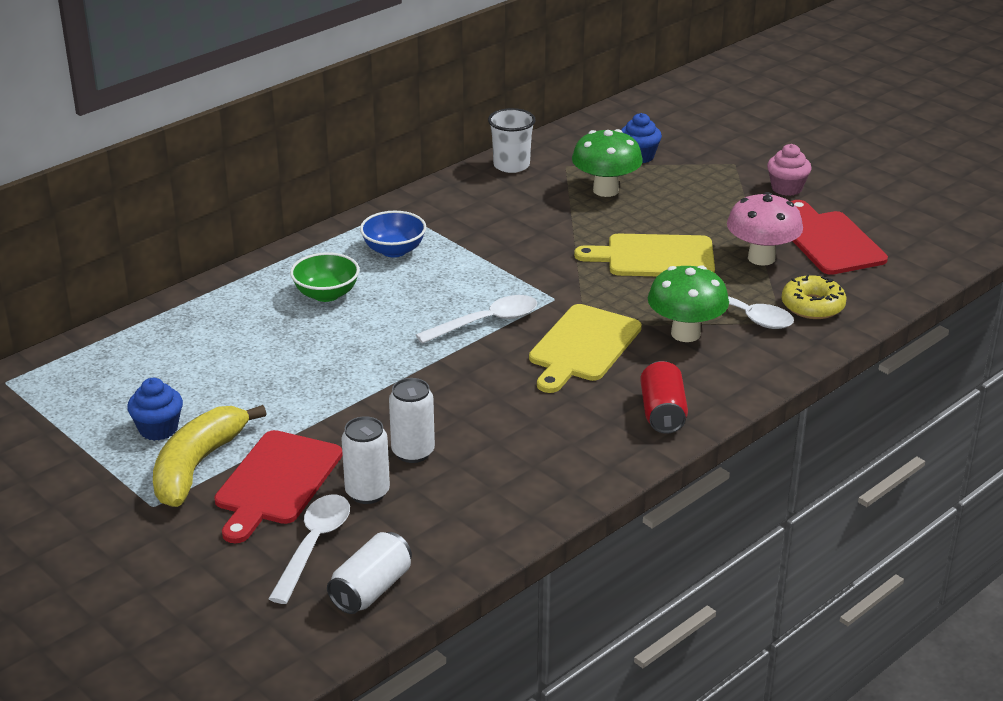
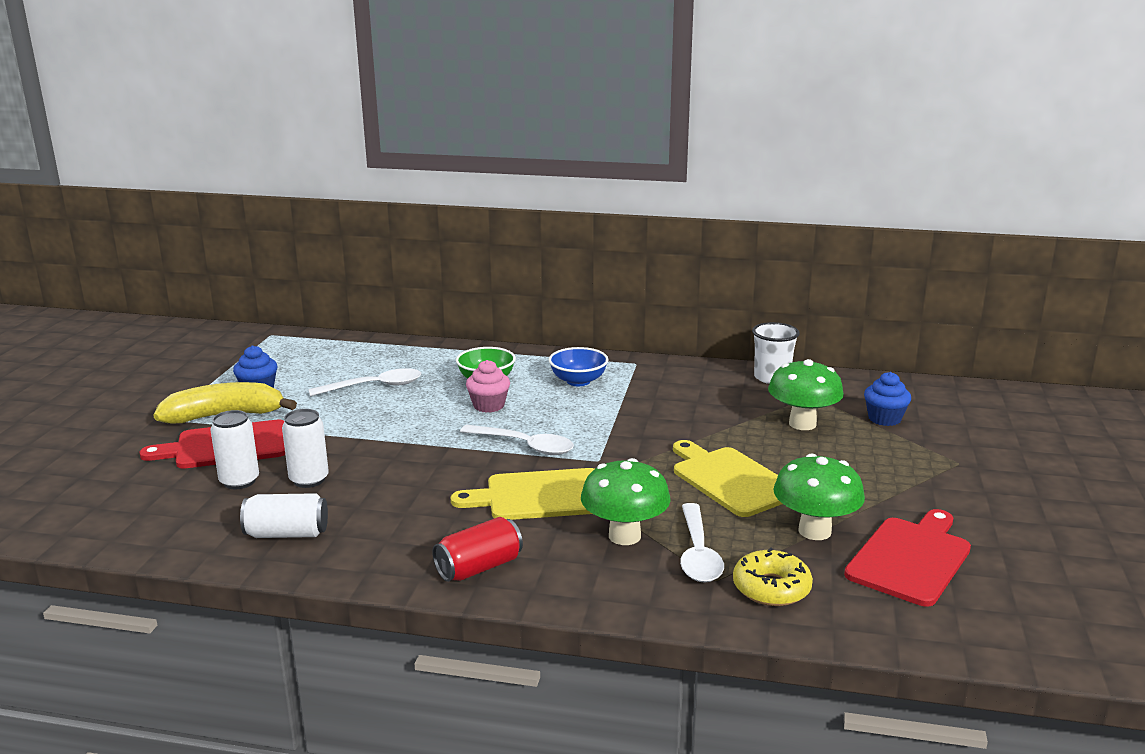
camera: 55 degrees right, 10 degrees down
white spoon [268,494,350,604] -> white spoon moved to [309,368,421,396]
white can [327,532,412,614] -> white can moved to [240,493,328,538]
pink mushroom [727,192,803,266] -> green mushroom [773,454,865,540]
pink cupcake [767,144,812,196] -> pink cupcake moved to [466,360,510,413]

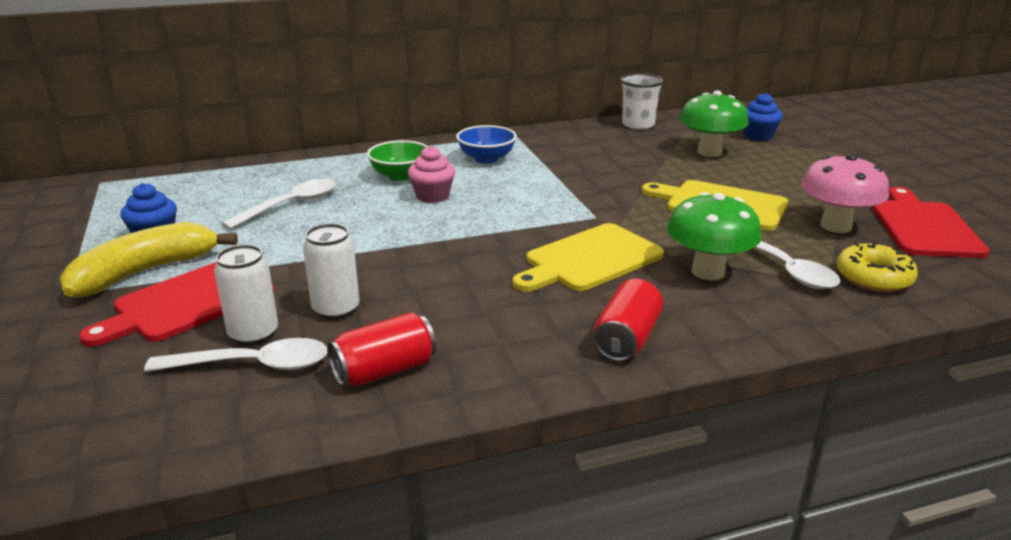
camera: 30 degrees left, 5 degrees up
white can [240,493,328,538] -> red can [327,312,436,387]
white spoon [460,425,574,455] -> white spoon moved to [144,338,327,372]
green mushroom [773,454,865,540] -> pink mushroom [801,153,889,233]

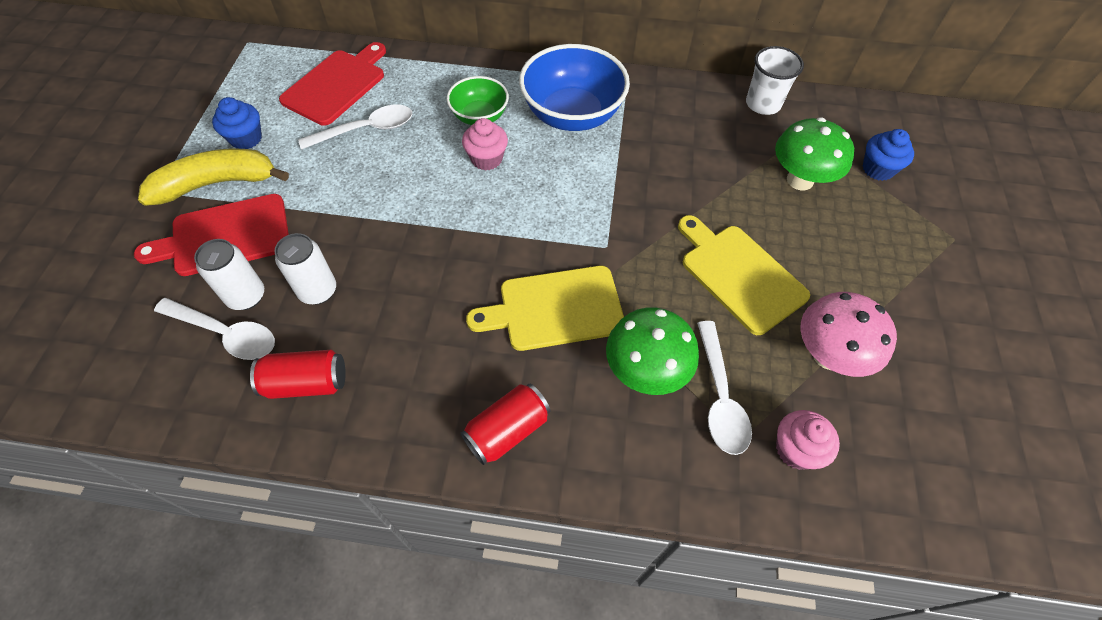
camera: 25 degrees right, 30 degrees up
blue bowl [456,125,517,164] -> blue bowl [519,44,630,131], size x1.75
yellow donut [836,242,918,292] -> pink cupcake [776,410,840,470]
red cutting board [872,187,990,258] -> red cutting board moved to [279,42,386,126]

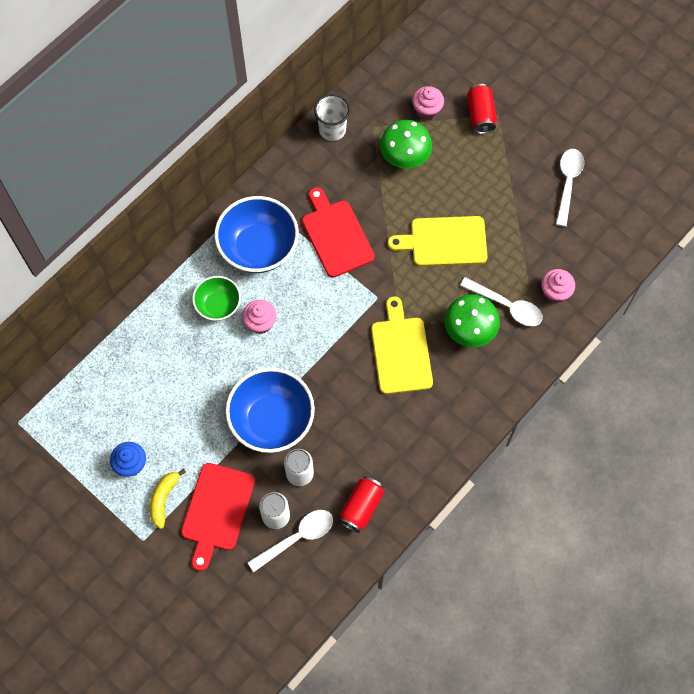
camera: 55 degrees left, 10 degrees up
yellow banana [138,149,289,206] -> yellow banana [150,469,186,529], size x0.60
red cutting board [279,42,386,126] -> red cutting board moved to [302,187,375,278]
white spoon [298,105,412,149] -> white spoon moved to [556,149,584,227]
red can [461,384,551,465] -> red can moved to [467,84,497,134]
yellow cutting board [466,266,624,351] -> yellow cutting board turned 150 degrees clockwise [371,296,433,394]
pink mushroom [800,292,897,377] -> none
blue cupcake [862,129,914,181] -> pink cupcake [412,86,444,120]
none -> blue bowl [225,368,315,453]

